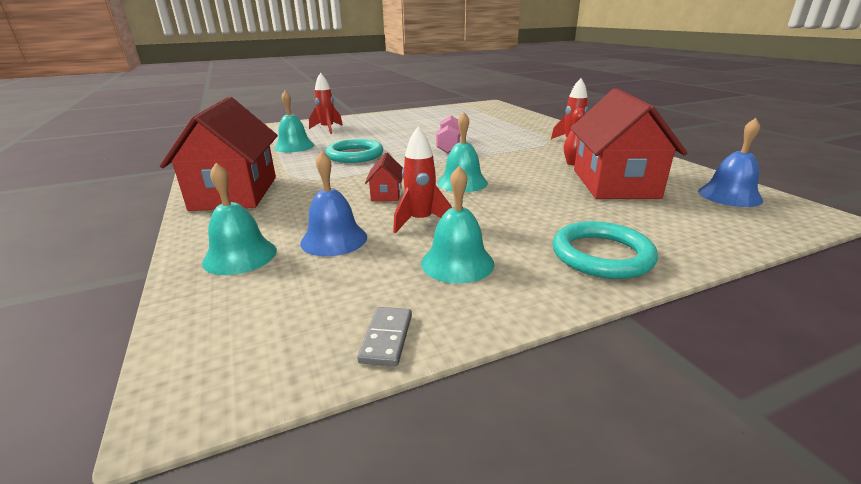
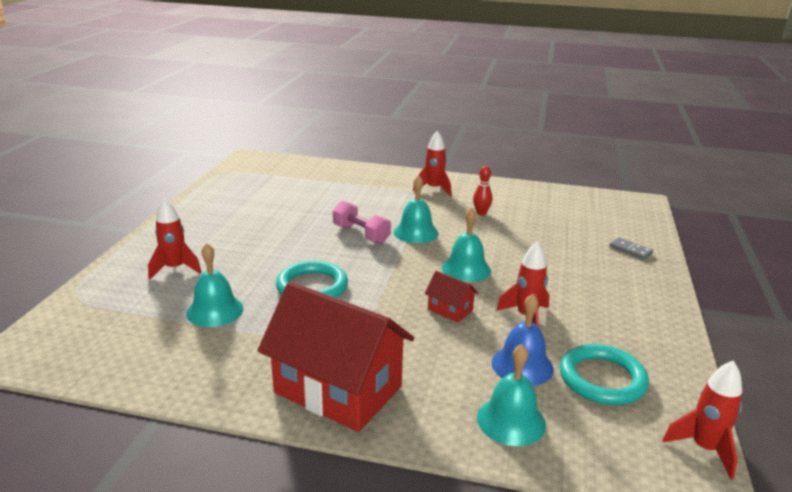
camera: 55 degrees left, 0 degrees up
grey domino [357,307,412,366] -> grey domino moved to [609,237,653,260]
turquoise bell [421,166,495,284] -> turquoise bell moved to [394,175,439,243]
turquoise ring [553,221,658,279] -> turquoise ring moved to [560,344,649,405]
red house [570,88,687,199] -> none
blue bell [698,118,763,207] -> none
none -> red rocket [662,360,742,480]

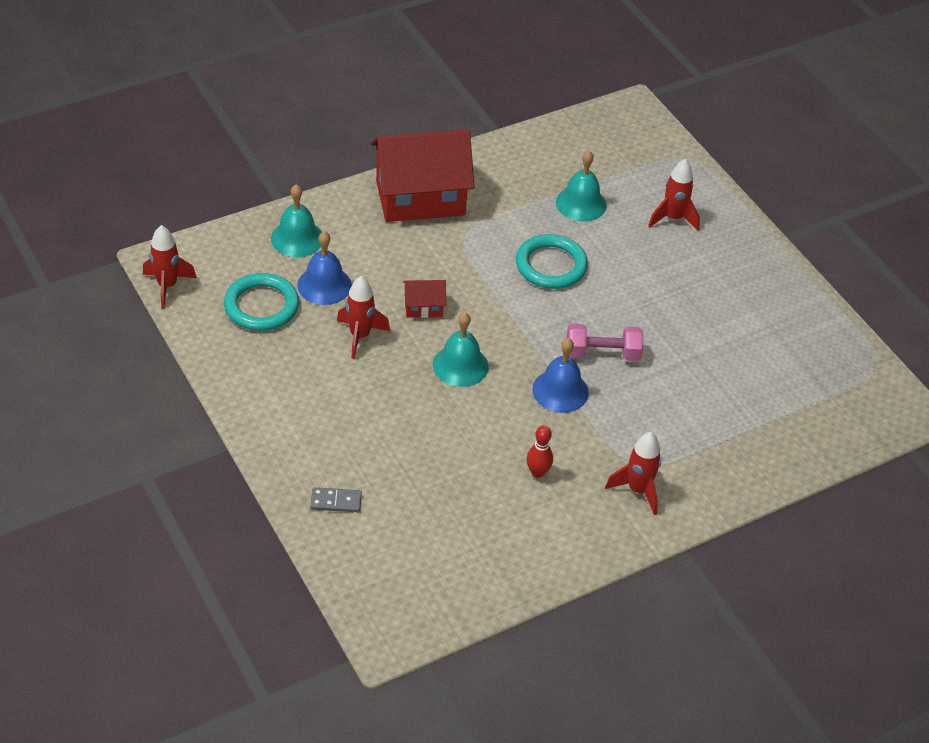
camera: 135 degrees right, 20 degrees up
turquoise bell [394,175,439,243] -> blue bell [532,338,589,413]

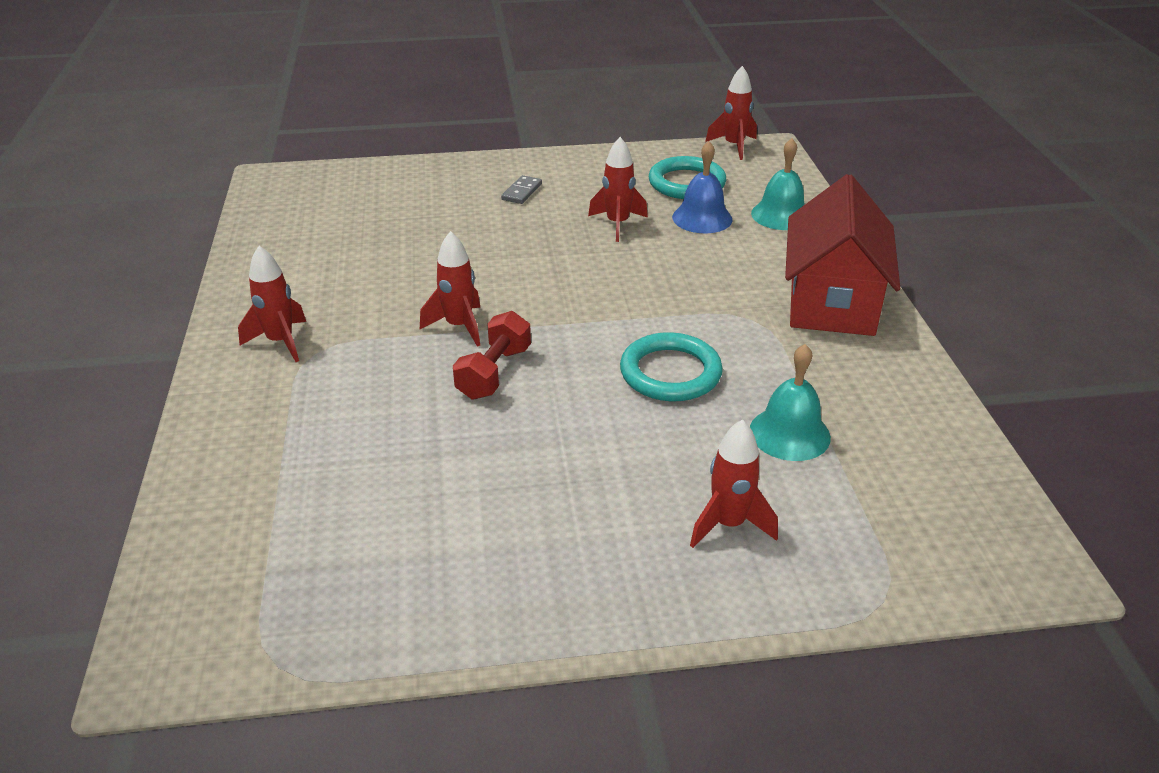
camera: 115 degrees right, 10 degrees down
grey domino [310,487,362,512] -> grey domino moved to [501,175,542,204]
red house [403,280,446,318] -> none
turquoise bell [433,313,489,387] -> none
red bowling pin [526,425,553,478] -> none
blue bell [532,338,589,413] -> red rocket [420,231,480,347]
pink dumbbell [567,324,644,361] -> red dumbbell [453,311,531,400]

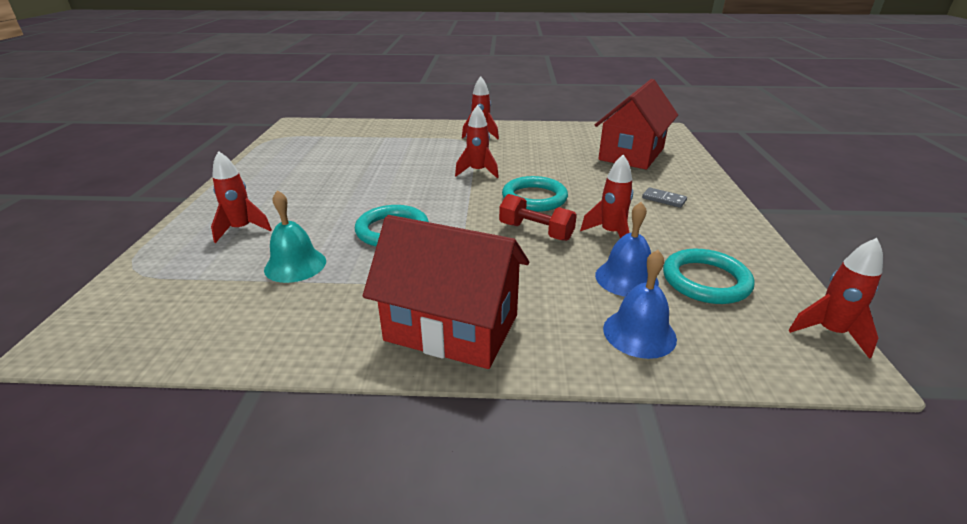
camera: 100 degrees right, 5 degrees down
red dumbbell [453,311,531,400] -> red dumbbell moved to [499,194,577,241]
turquoise bell [751,138,805,230] -> blue bell [603,250,677,359]
none -> turquoise ring [502,176,568,212]
none -> red house [595,79,678,169]

